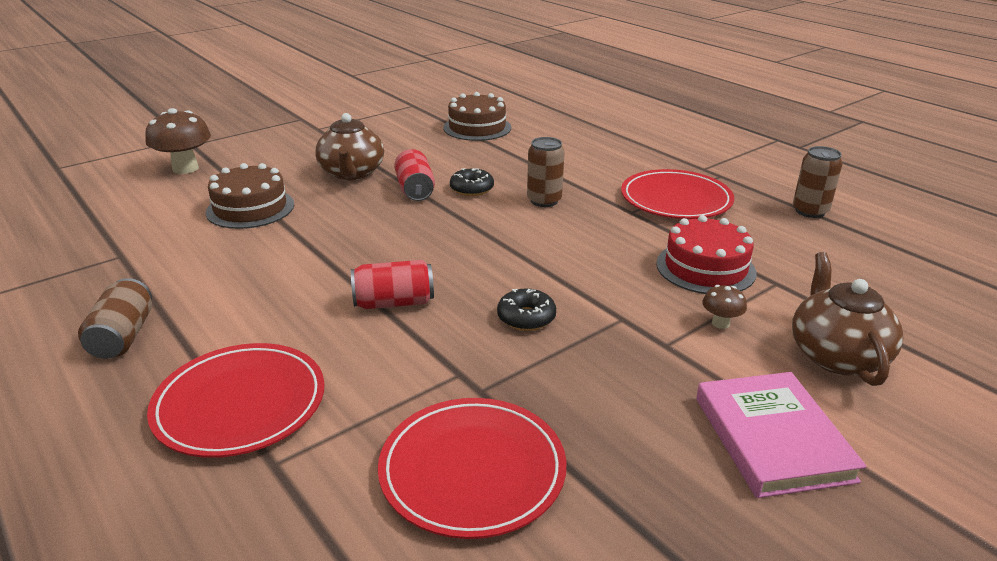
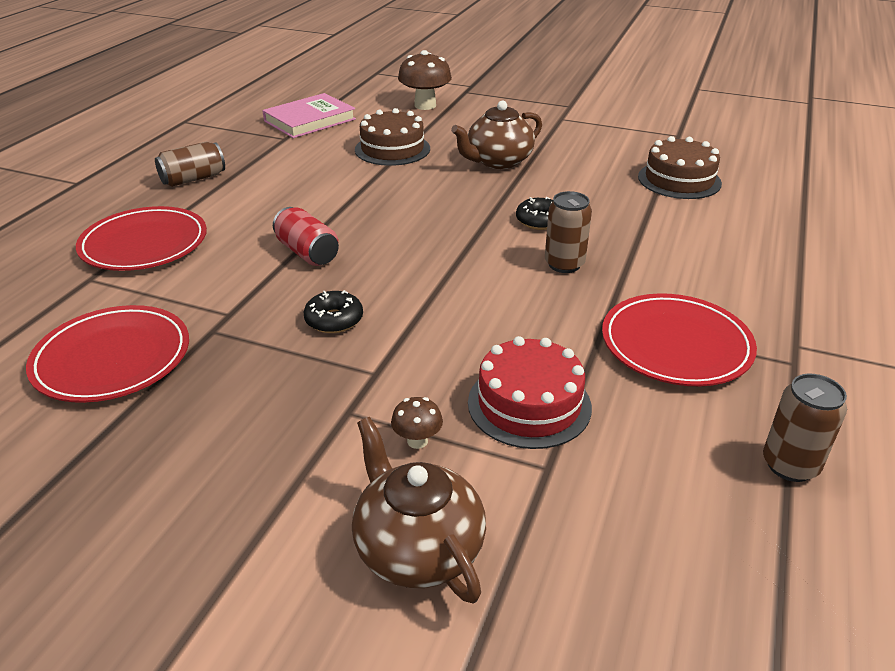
camera: 60 degrees right, 5 degrees up
red can [394,149,435,201] -> none
pink book [696,372,867,498] -> pink book moved to [262,93,356,138]
brown teapot [792,252,903,386] -> brown teapot turned 90 degrees counterclockwise [352,417,486,604]

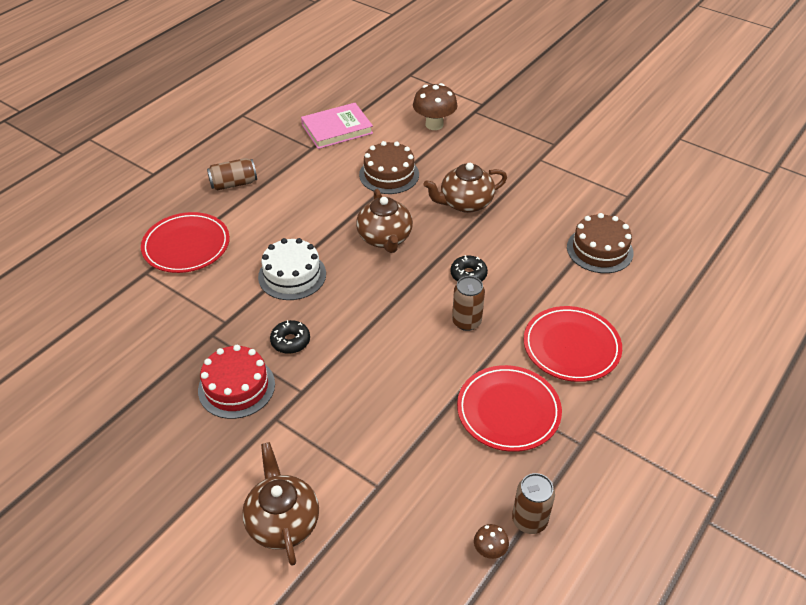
camera: 15 degrees right, 10 degrees up
red plate [26,305,189,403] -> red plate moved to [524,306,622,382]
red can [273,207,339,266] -> white cake [258,238,326,300]
brown mushroom [391,397,443,449] -> brown mushroom moved to [474,524,509,559]
red cake [468,336,592,449] -> red cake moved to [198,345,275,419]
none -> brown teapot [356,189,413,253]

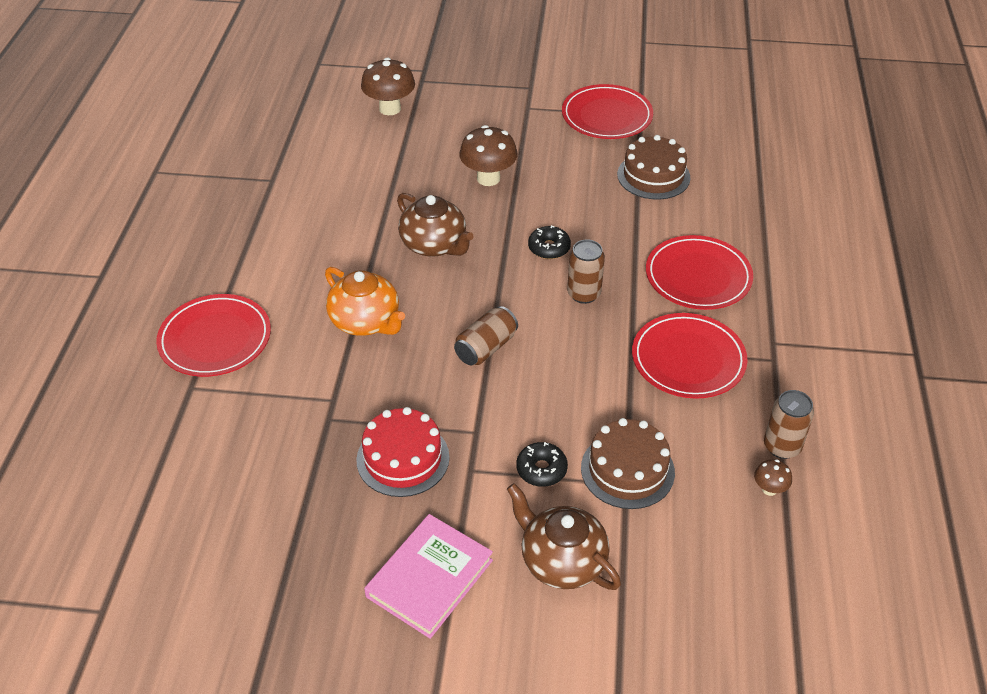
camera: 30 degrees left, 0 degrees up
brown can [207,158,257,190] -> brown can moved to [454,306,518,366]
white cake [258,238,326,300] -> orange teapot [325,267,405,336]
black donut [270,320,310,354] -> black donut moved to [516,442,568,487]
pink book [301,103,373,149] -> pink book moved to [364,514,493,639]
brown cake [359,141,419,194] -> brown cake moved to [581,418,675,509]
brown teapot [424,163,507,213] -> brown mushroom [459,125,518,186]
none -> red plate [562,84,653,139]

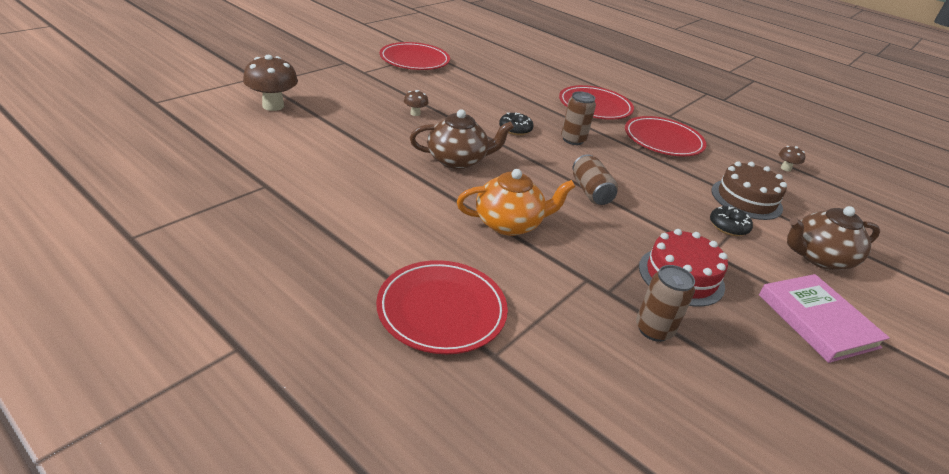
camera: 60 degrees left, 10 degrees down
brown mushroom [459,125,518,186] -> brown mushroom [404,90,428,116], size x0.50
brown cake [617,135,691,200] -> none
brown can [764,390,814,459] -> brown can moved to [636,265,695,342]

